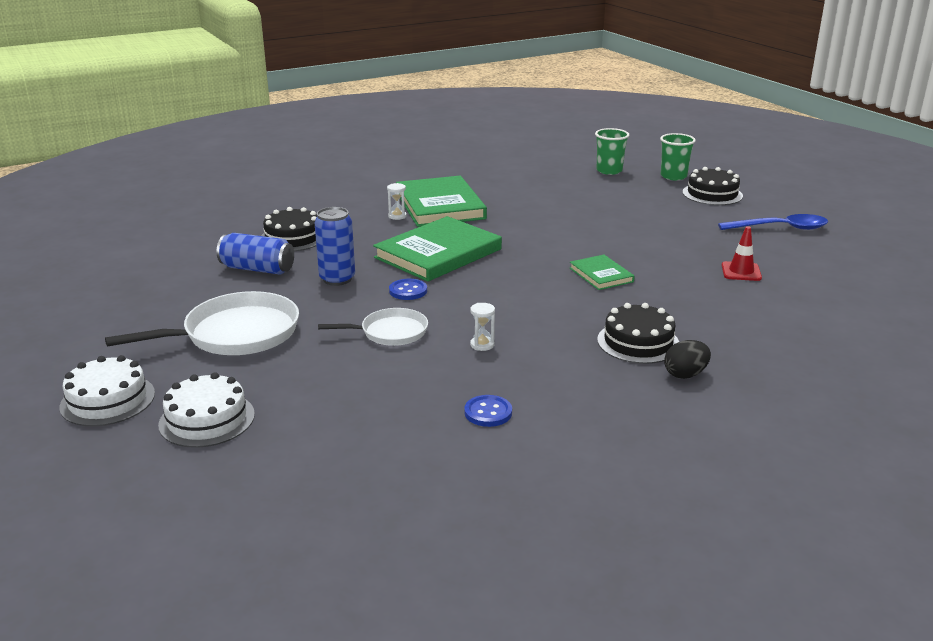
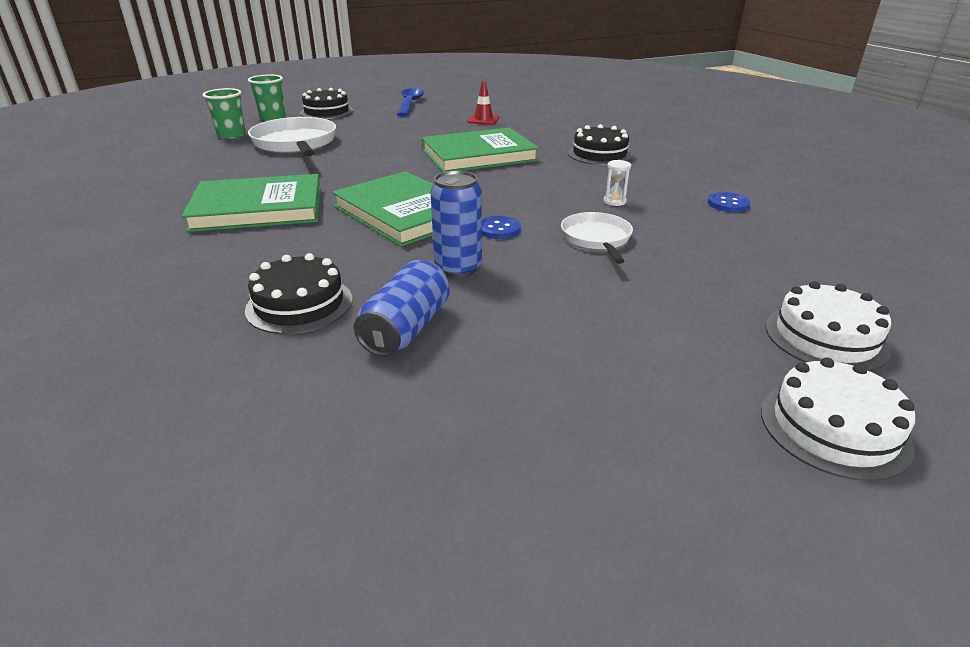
camera: 85 degrees left, 5 degrees up
white pan [105,291,299,355] -> white pan moved to [248,117,336,157]
white hourglass [387,183,407,220] -> none
green book [570,254,635,290] -> green book [422,127,539,172], size x1.97
black egg [664,340,711,379] -> none

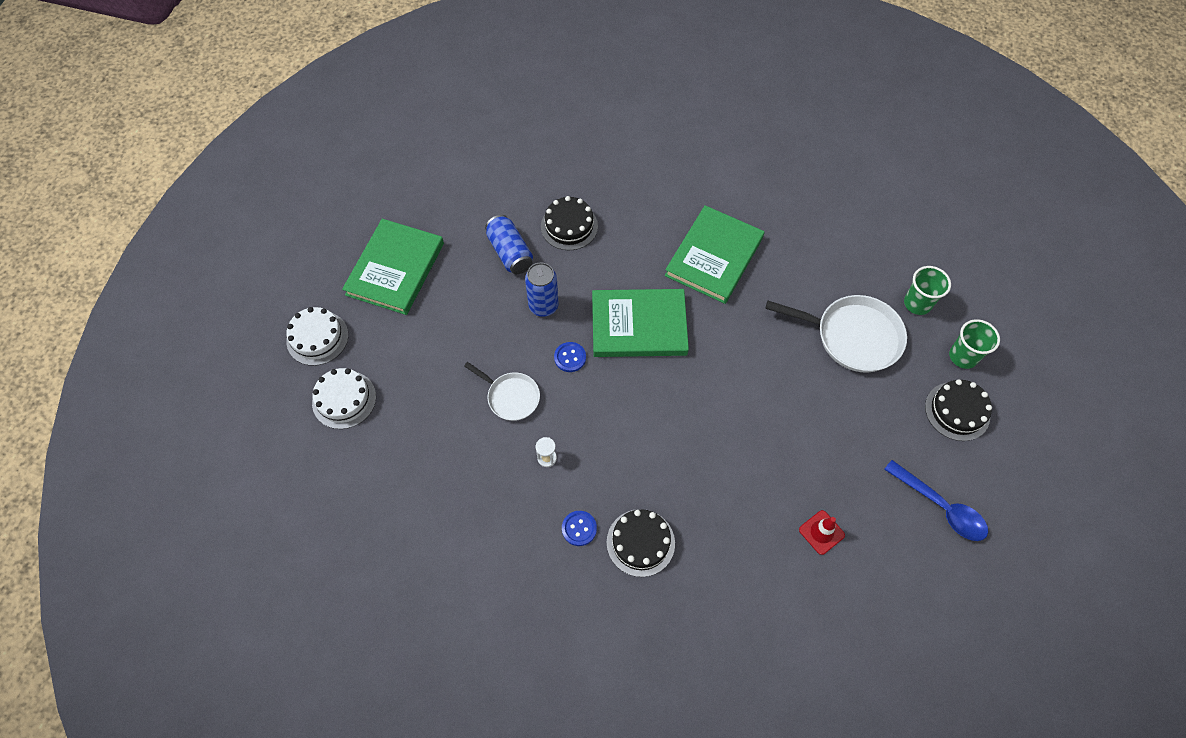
camera: 130 degrees right, 30 degrees up
green book [422,127,539,172] -> green book moved to [342,219,444,315]
blue button [708,192,751,212] -> blue button moved to [562,511,597,546]

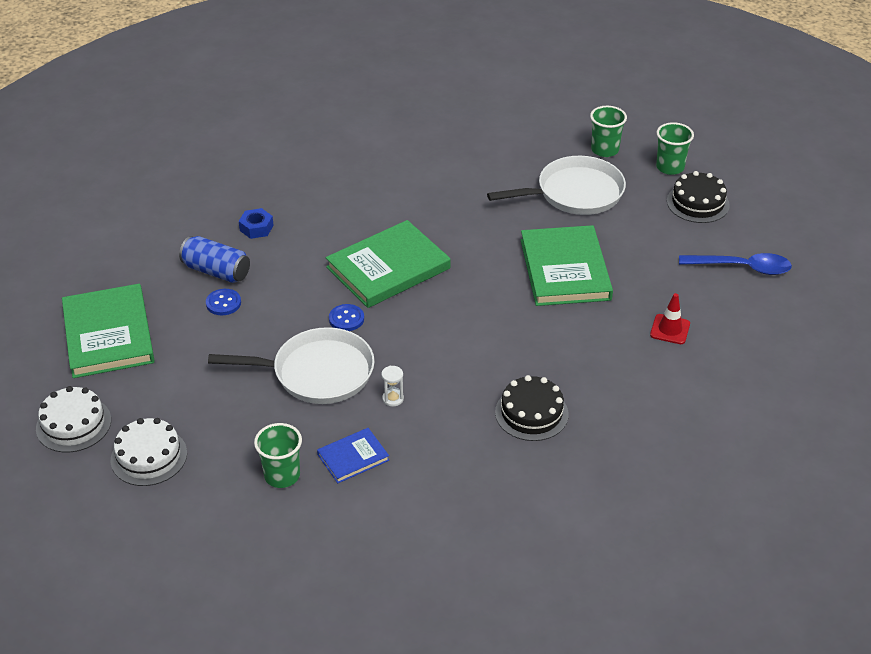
camera: 35 degrees left, 20 degrees down
white pan [464,362,540,421] -> white pan [208,327,375,404], size x1.70
blue can [525,263,559,317] -> none
black cake [541,196,598,250] -> blue nut [239,208,274,239]
blue button [562,511,597,546] -> blue button moved to [206,289,241,315]
green book [665,205,765,304] -> green book moved to [521,225,613,306]
none -> green cup [254,423,302,488]
none -> blue book [317,428,389,483]

